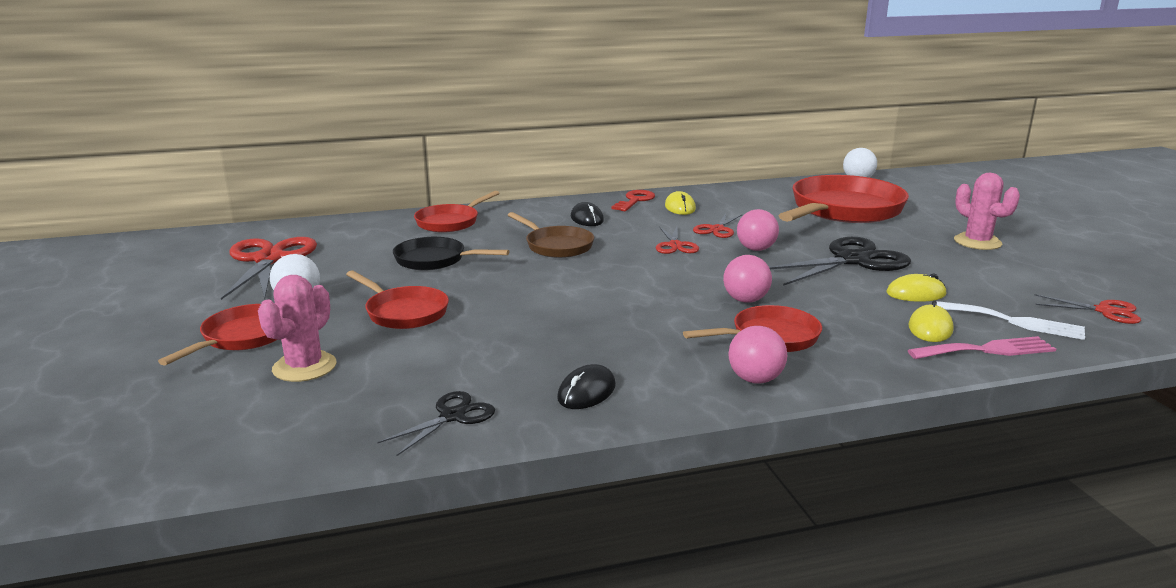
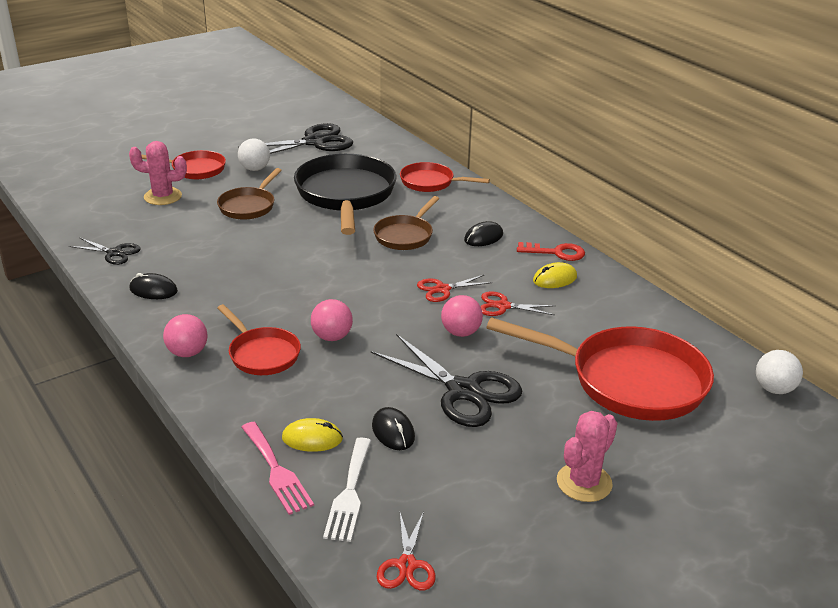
camera: 70 degrees right, 10 degrees up
red scissors [221,237,317,300] -> black scissors [238,123,353,154]
red pan [346,270,449,329] -> brown pan [217,168,282,220]
black pan [393,237,510,271] -> black pan [294,154,397,235], size x1.86
yellow mouse [886,273,946,302] -> black mouse [372,407,415,450]

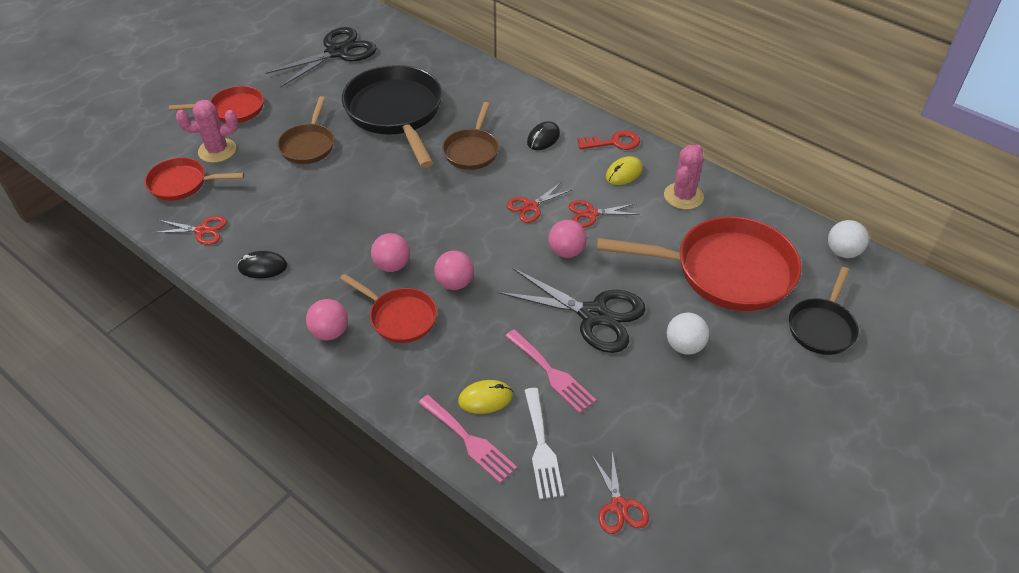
camera: 15 degrees left, 15 degrees up
black scissors [69,237,141,265] -> red scissors [152,216,227,245]
white ball [238,138,270,171] -> white ball moved to [667,313,709,355]
black mouse [372,407,415,450] -> pink fork [505,329,596,413]
red pan [400,162,490,192] -> red pan moved to [145,157,245,201]
pink cactus [557,411,617,502] -> pink cactus moved to [664,145,704,210]
none -> pink ball [371,233,410,272]
none -> black pan [789,267,859,355]

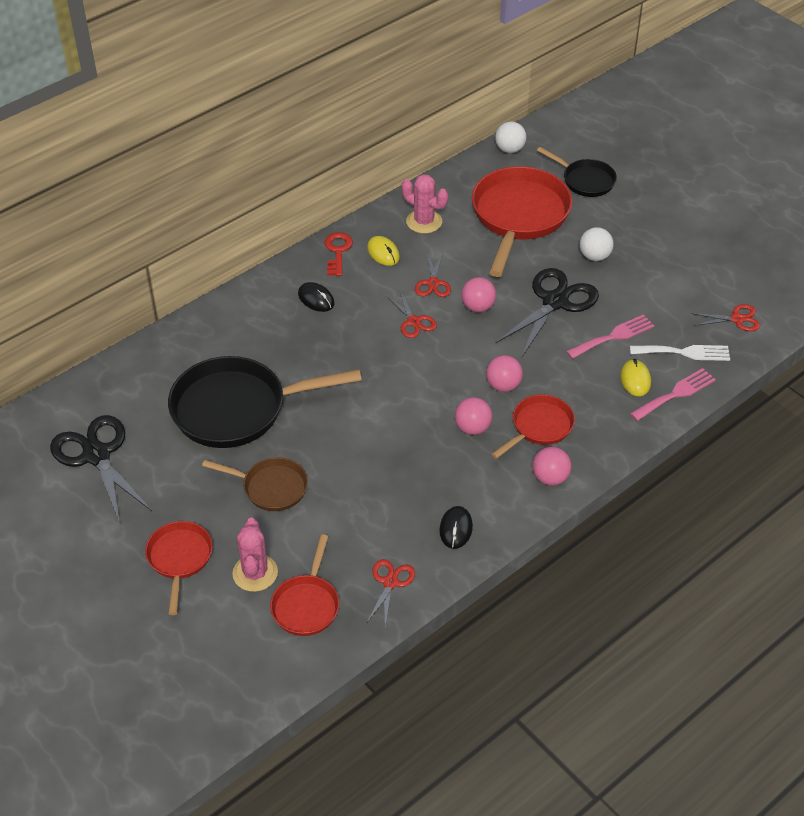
camera: 80 degrees left, 0 degrees up
brown pan [442,102,499,170] -> none

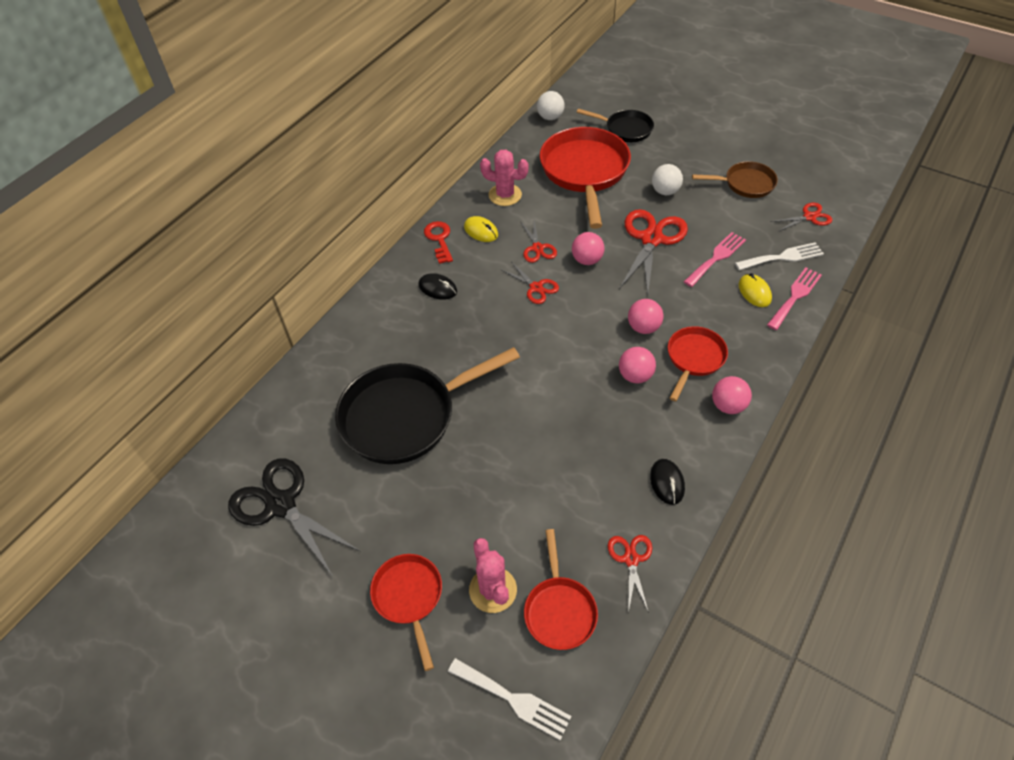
camera: 15 degrees left, 5 degrees up
brown pan [202,457,308,511] -> brown pan moved to [692,161,778,198]
black scissors [496,268,599,357] -> red scissors [619,209,688,296]
none -> white fork [448,658,571,740]

